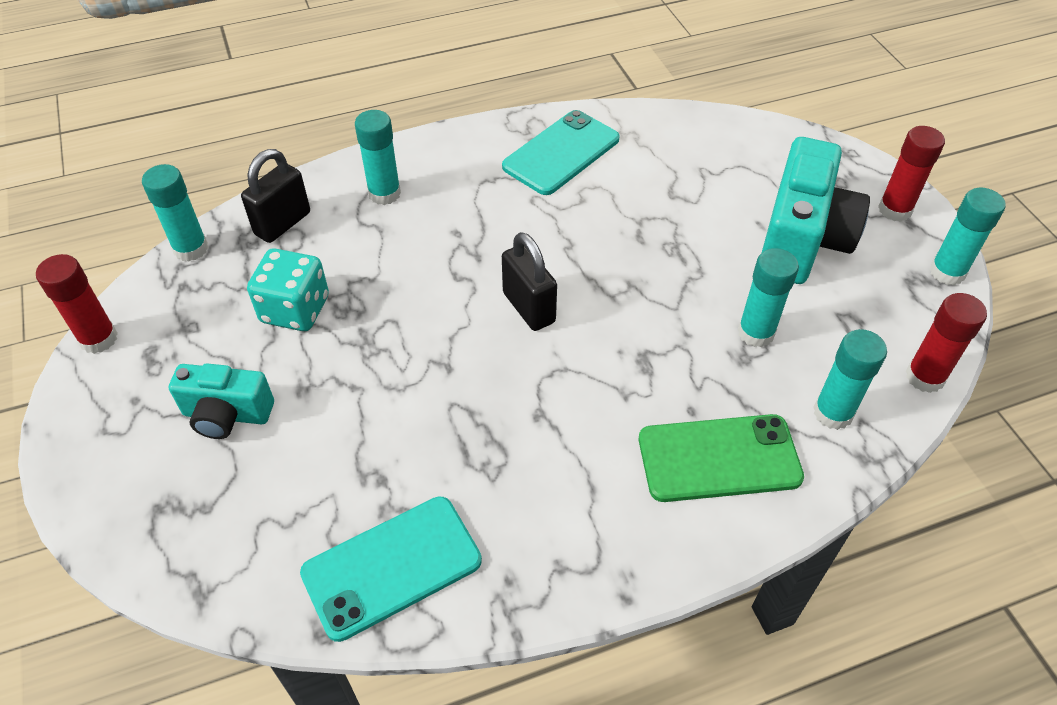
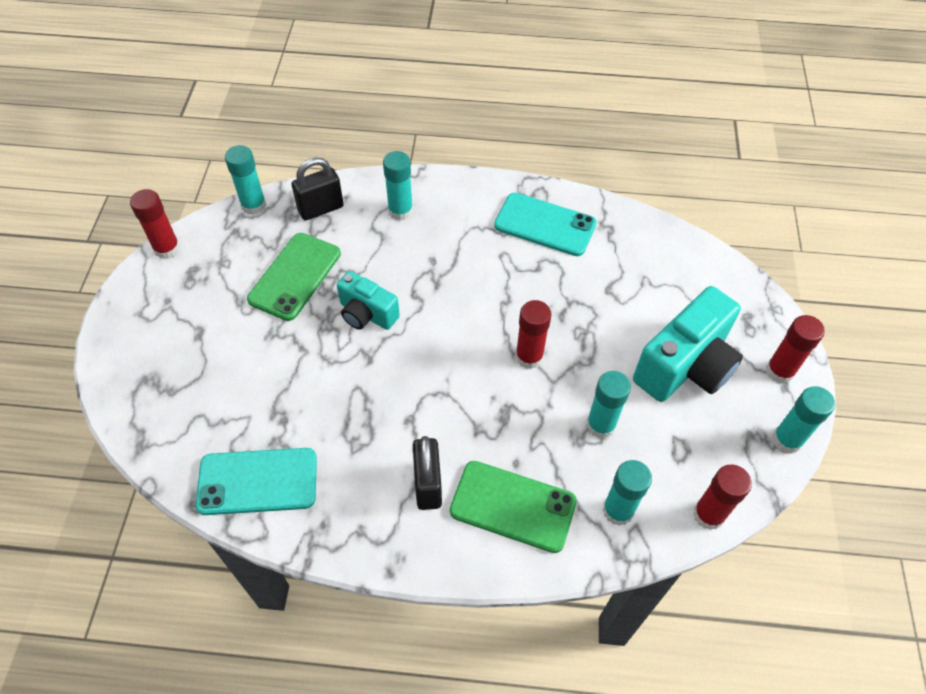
camera: 25 degrees right, 5 degrees up
turquoise camera [169,363,274,439] -> turquoise camera moved to [337,271,400,330]
turquoise dice [247,248,329,331] -> green phone [247,233,341,321]
turquoise phone [502,110,620,195] -> turquoise phone turned 45 degrees clockwise [494,193,597,256]
black padlock [502,232,557,331] -> black padlock moved to [413,436,442,510]
none -> red glue stick [515,300,551,369]

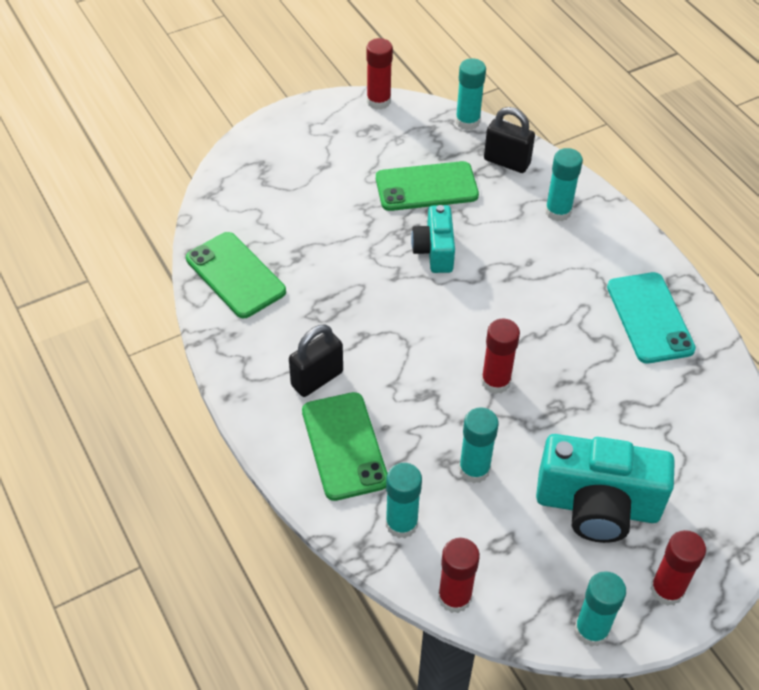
camera: 55 degrees right, 5 degrees down
turquoise phone [195,448,317,515] -> green phone [186,232,286,318]

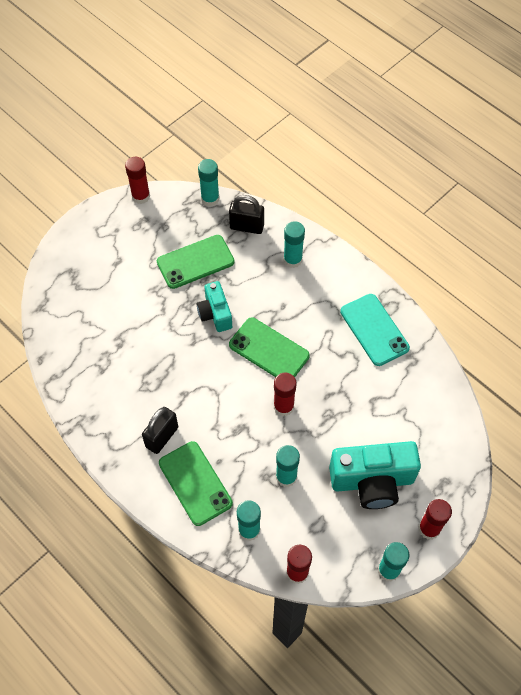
camera: 15 degrees left, 10 degrees up
green phone [186,232,286,318] -> green phone moved to [229,317,310,377]

